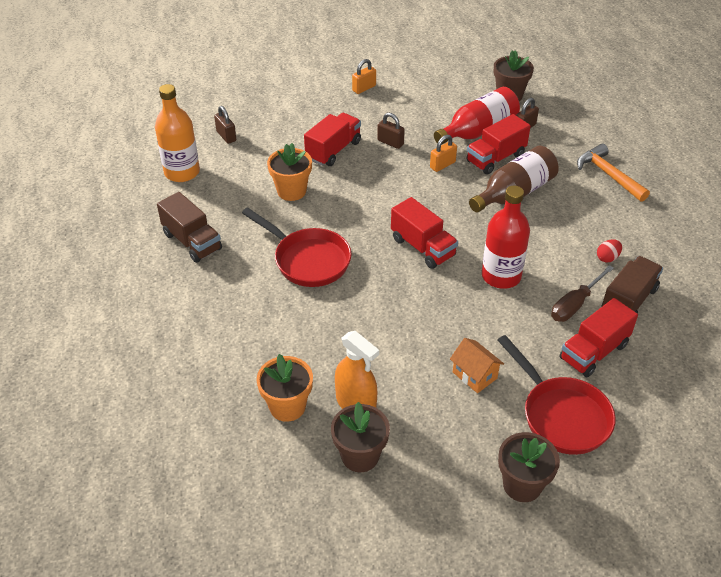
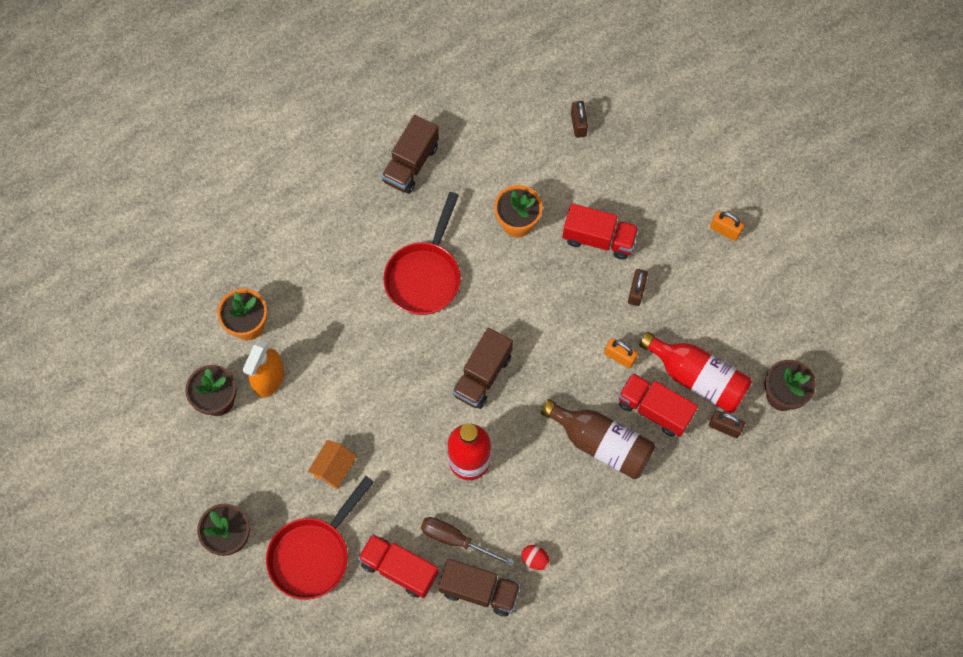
camera: 70 degrees right, 25 degrees up
orange bottle [155,84,200,182] -> none
brown padlock [214,106,236,144] -> brown padlock turned 45 degrees counterclockwise [571,101,588,138]
red truck [391,197,458,269] -> brown truck [453,328,513,409]
orange hammer [577,144,650,202] -> none

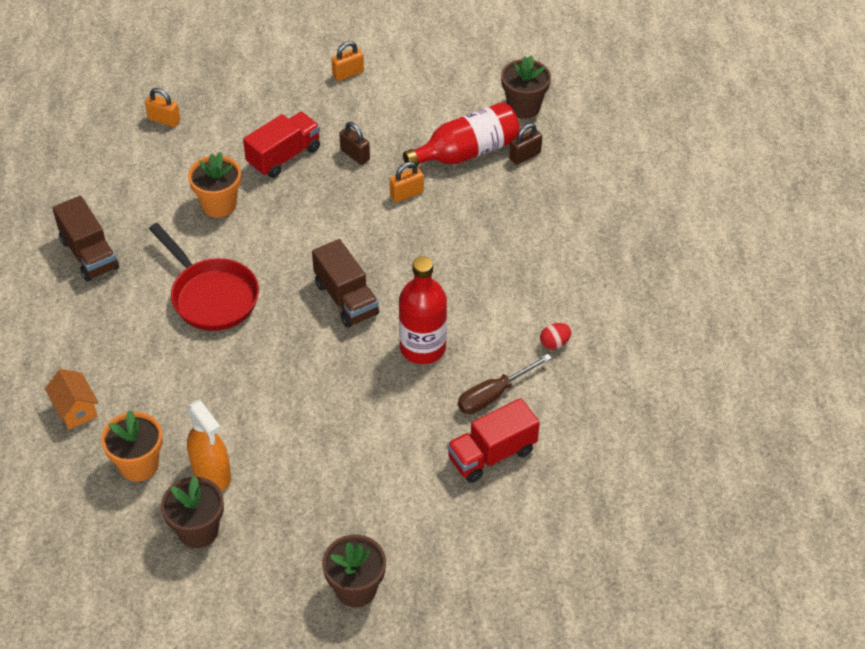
camera: 60 degrees left, 20 degrees down
red pan [266,476,374,600] -> none
orange house [308,440,357,489] -> orange house moved to [45,369,99,430]
brown truck [438,559,520,616] -> none
brown bottle [541,399,656,479] -> none
brown padlock [571,101,588,138] -> orange padlock [145,88,180,127]
red truck [618,373,698,437] -> none

